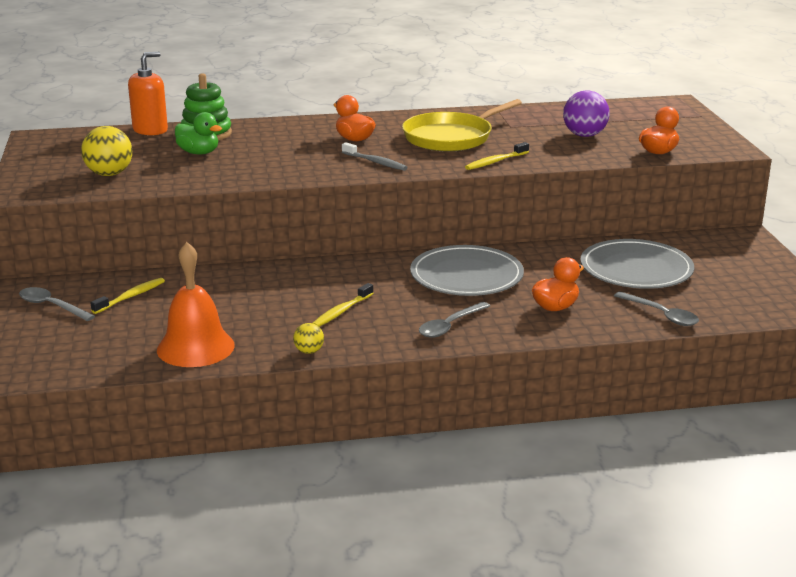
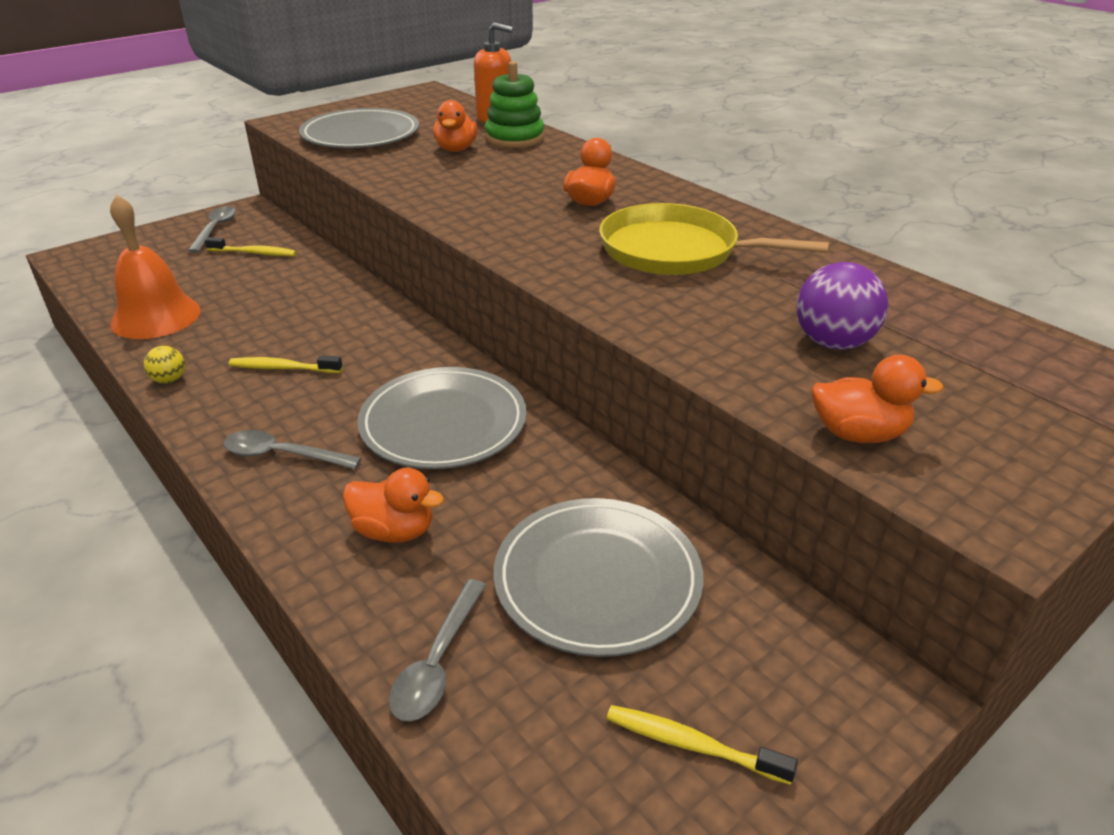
camera: 60 degrees right, 10 degrees up
yellow ball [81,126,132,176] -> grey plate [299,108,419,148]
green duck [175,112,222,154] -> orange duck [433,100,478,152]
grey toothbrush [342,142,408,171] -> none
yellow toothbrush [465,142,529,170] -> yellow toothbrush moved to [607,705,798,785]

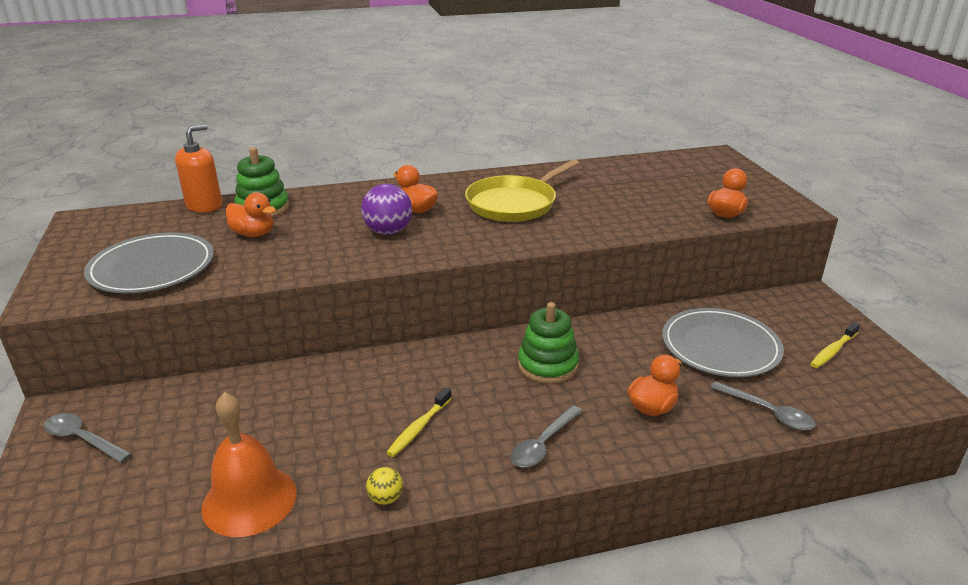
camera: 65 degrees left, 5 degrees down
yellow toothbrush [205,237,297,256] -> none
grey plate [357,367,527,469] -> green stacking toy [518,302,579,384]
purple ball [797,262,888,350] -> purple ball moved to [361,184,412,235]

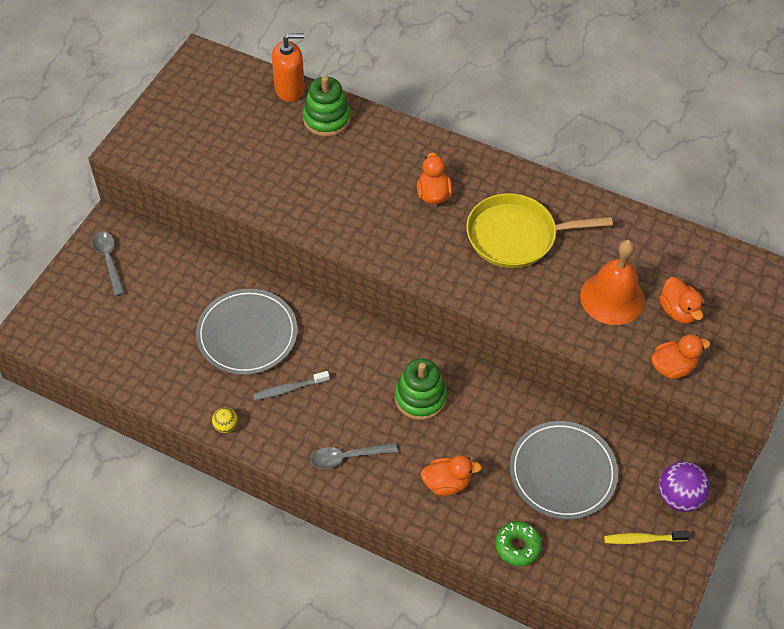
camera: 40 degrees right, 25 degrees up
grey plate [84,232,214,293] -> grey plate moved to [196,289,297,375]
orange bell [201,392,297,537] -> orange bell moved to [580,240,645,325]
orange duck [226,192,276,237] -> orange duck moved to [659,277,704,324]
purple ball [361,184,412,235] -> purple ball moved to [659,461,710,512]
yellow toothbrush [386,388,452,457] -> grey toothbrush [253,371,330,400]
grey spoon [710,381,816,431] -> green donut [495,521,542,566]

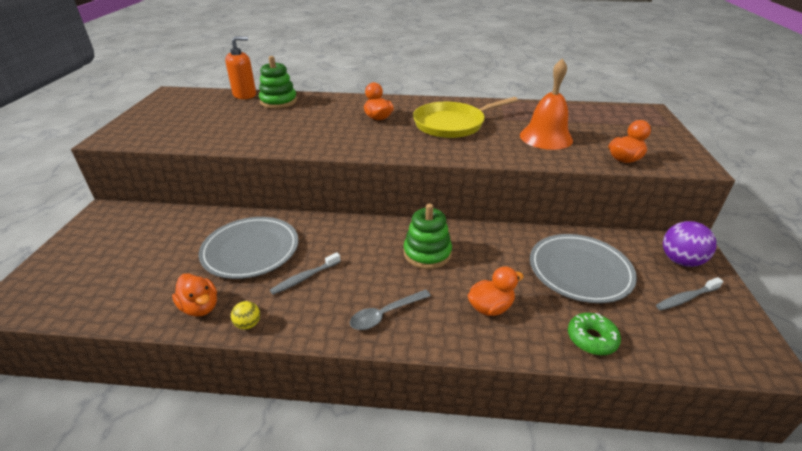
camera: 20 degrees left, 20 degrees down
grey spoon [93,231,125,296] -> none
yellow toothbrush [604,531,690,544] -> grey toothbrush [656,277,723,310]
orange duck [659,277,704,324] -> orange duck moved to [172,273,217,317]

